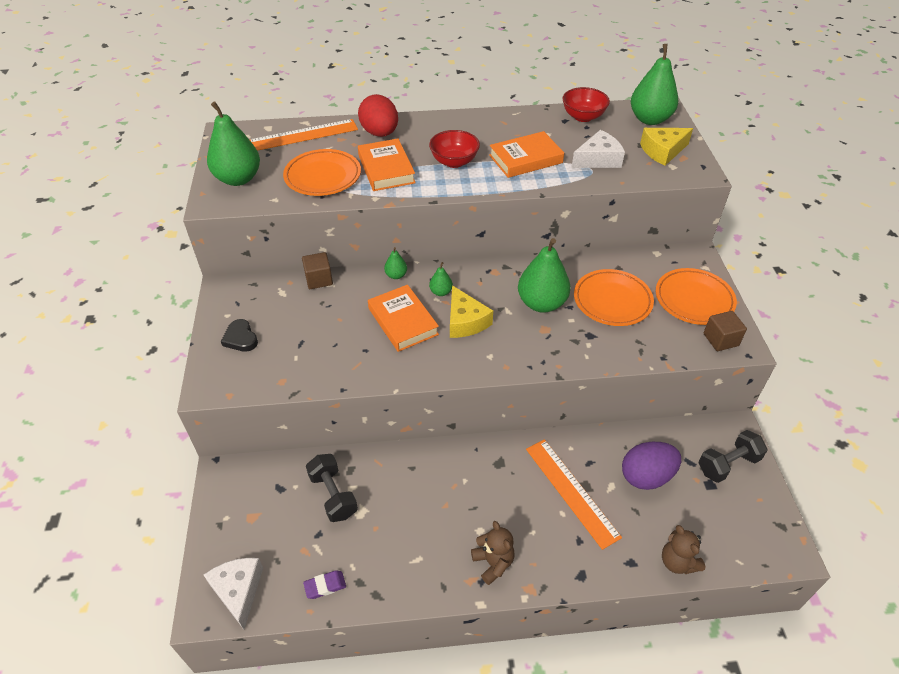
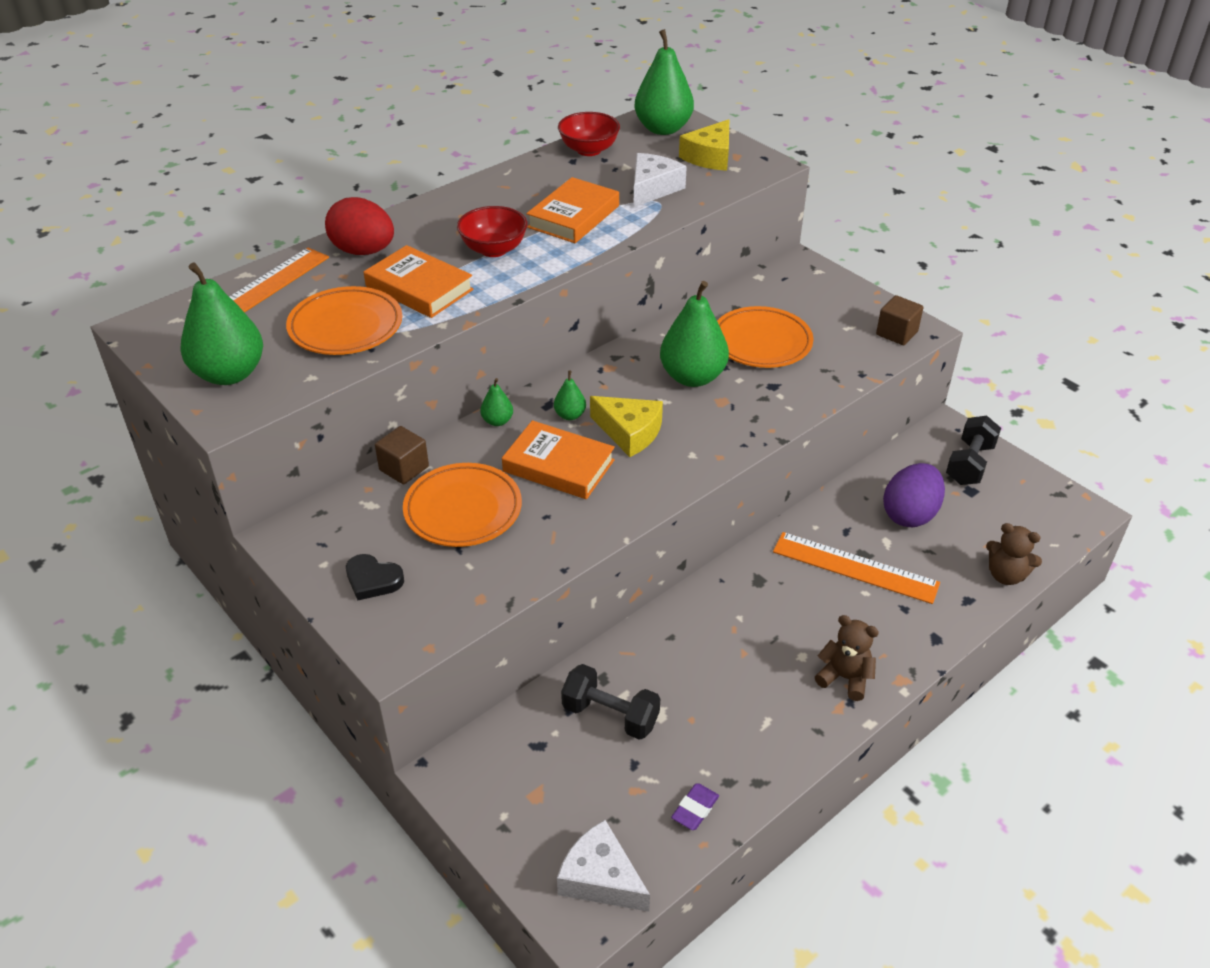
camera: 35 degrees left, 5 degrees down
orange plate [656,268,737,325] -> orange plate moved to [403,463,522,547]

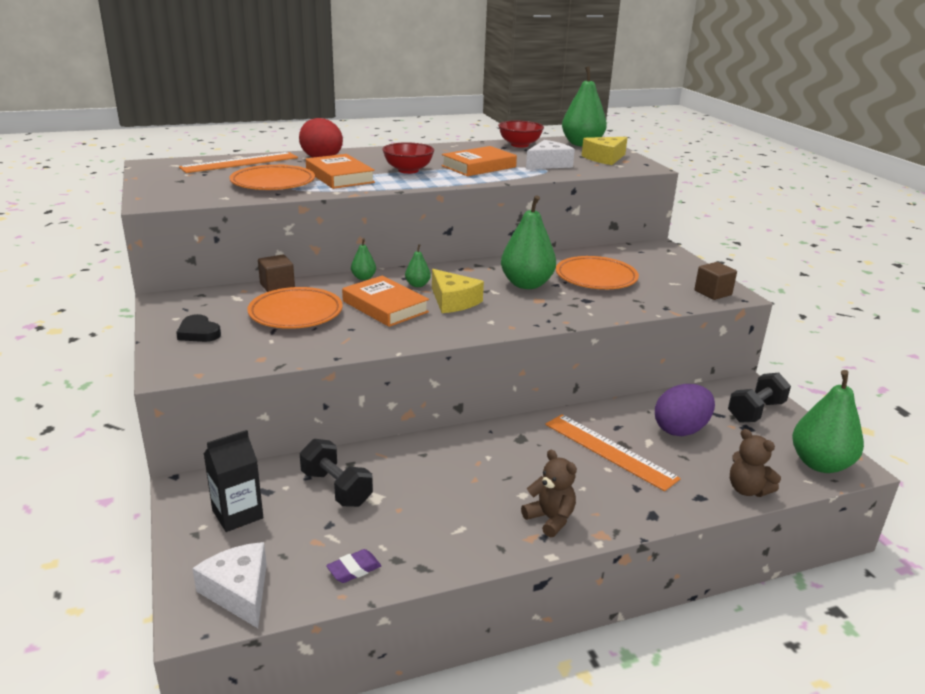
camera: 20 degrees right, 15 degrees down
green pear [181,262,263,385] -> green pear moved to [792,370,864,473]
none -> black carton [203,430,263,532]

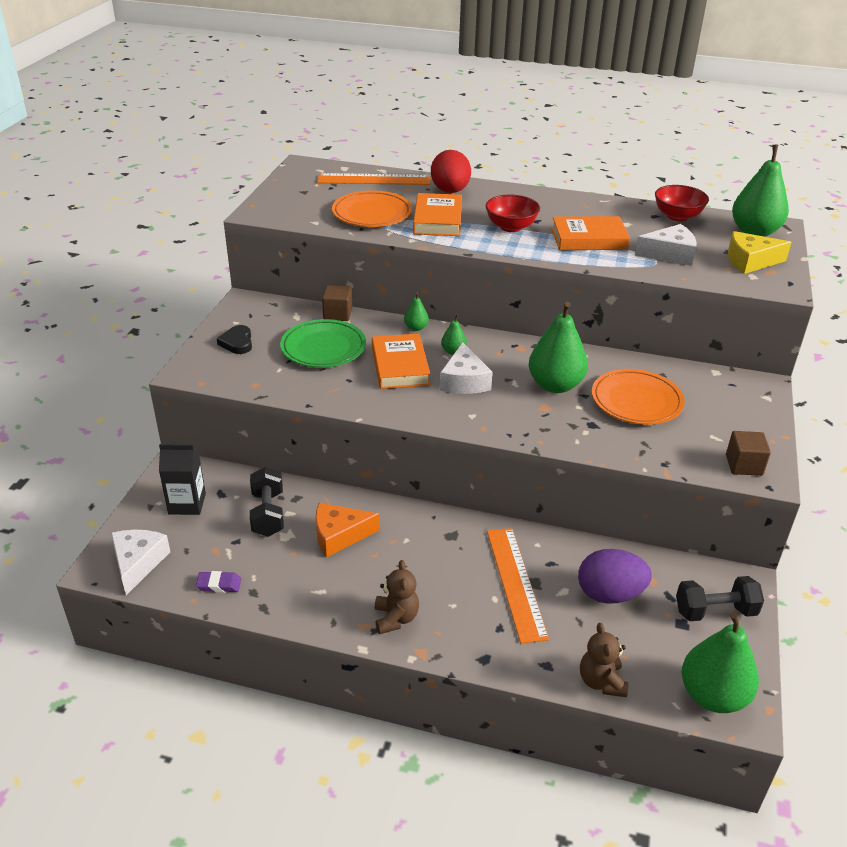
camera: 35 degrees right, 10 degrees up
orange plate [247,287,343,329] -> green plate [280,319,366,368]
yellow cheese [432,269,484,313] -> white cheese [440,342,493,394]
none -> orange cheese [316,503,380,557]

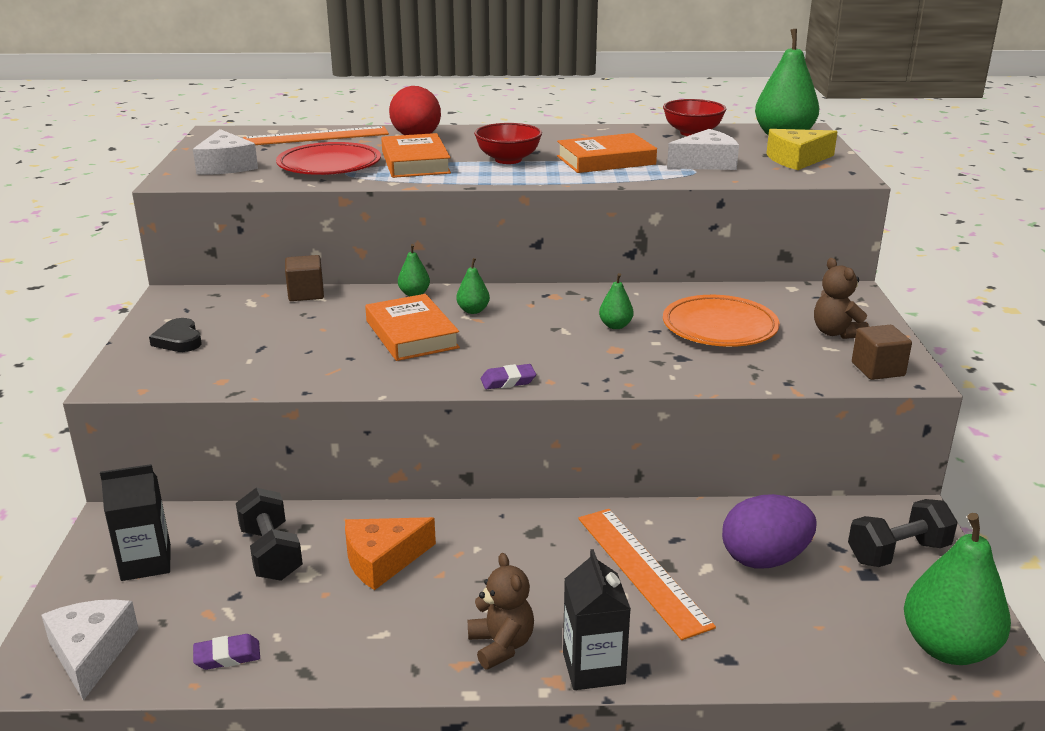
camera: 15 degrees left, 10 degrees down
green plate [280,319,366,368] -> none
orange plate [332,190,412,227] -> red plate [276,142,381,175]
white cheese [440,342,493,394] -> white cheese moved to [193,129,258,175]
green pear [528,302,588,393] -> green pear [599,273,633,329], size x0.46
brown teddy bear [580,623,628,697] -> brown teddy bear moved to [814,258,869,339]
none -> purple eraser [481,364,536,389]
none -> black carton [563,549,631,690]

